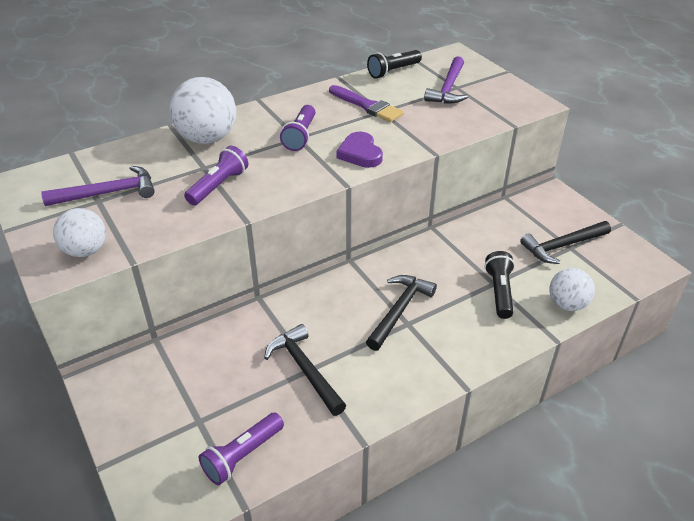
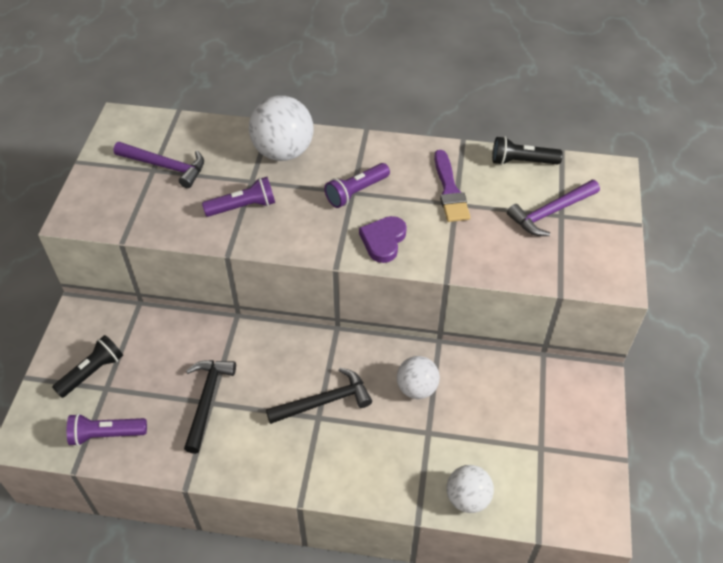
camera: 40 degrees right, 10 degrees up
white ball [53,208,106,257] -> white ball moved to [397,356,440,399]
black flashlight [484,251,515,319] -> black flashlight moved to [52,335,123,398]
black hammer [520,221,611,264] -> none

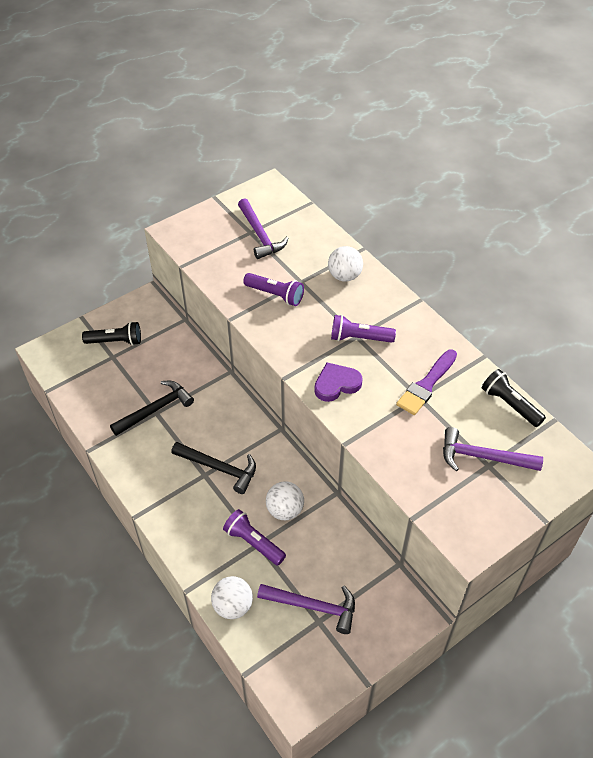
camera: 45 degrees right, 0 degrees up
purple flashlight [67,413,147,446] -> purple flashlight moved to [223,509,286,566]
white ball [249,96,313,161] -> white ball [328,246,363,282], size x0.62
none -> purple hammer [257,584,355,634]

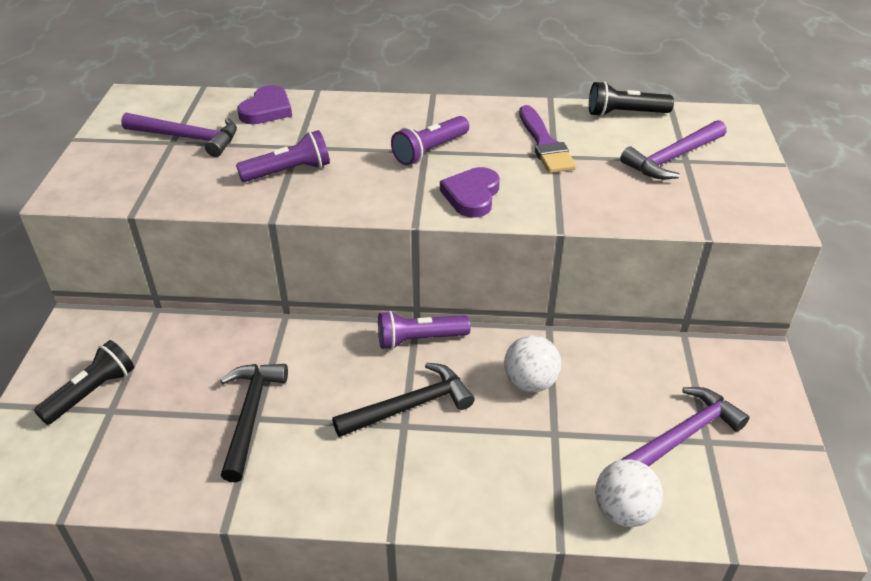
camera: 50 degrees left, 10 degrees down
purple flashlight [223,509,286,566] -> purple flashlight moved to [378,311,471,350]
white ball [328,246,363,282] -> none
none -> purple heart [237,85,292,124]

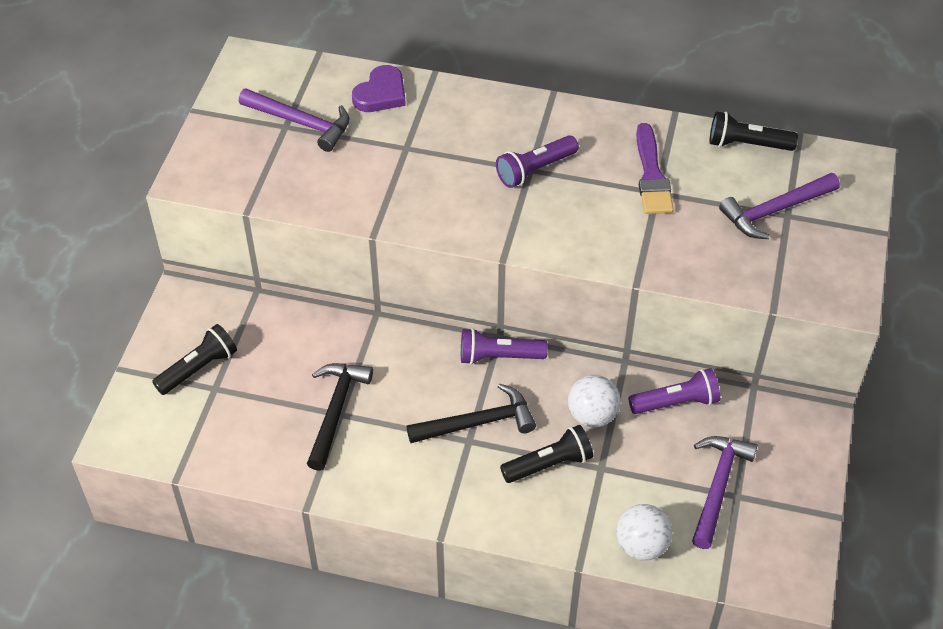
camera: 10 degrees right, 10 degrees up
purple flashlight [236,130,330,182] -> purple flashlight moved to [628,368,720,414]
purple heart [440,167,500,218] -> none
purple hammer [621,387,749,467] -> purple hammer turned 45 degrees counterclockwise [692,436,758,549]
none -> black flashlight [500,425,593,483]

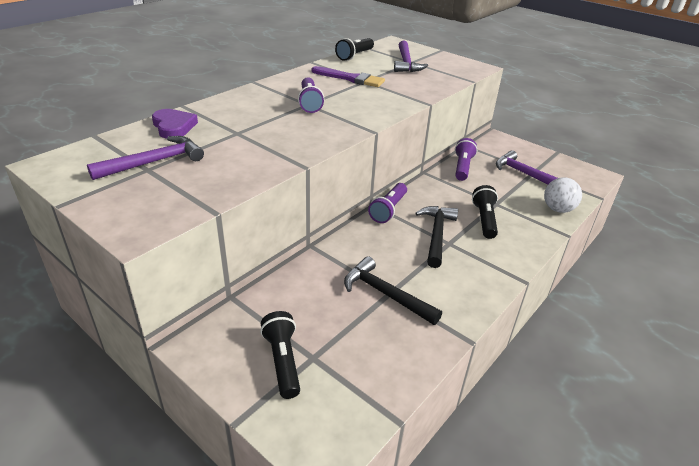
camera: 65 degrees left, 15 degrees down
white ball [568,375,621,427] -> none

